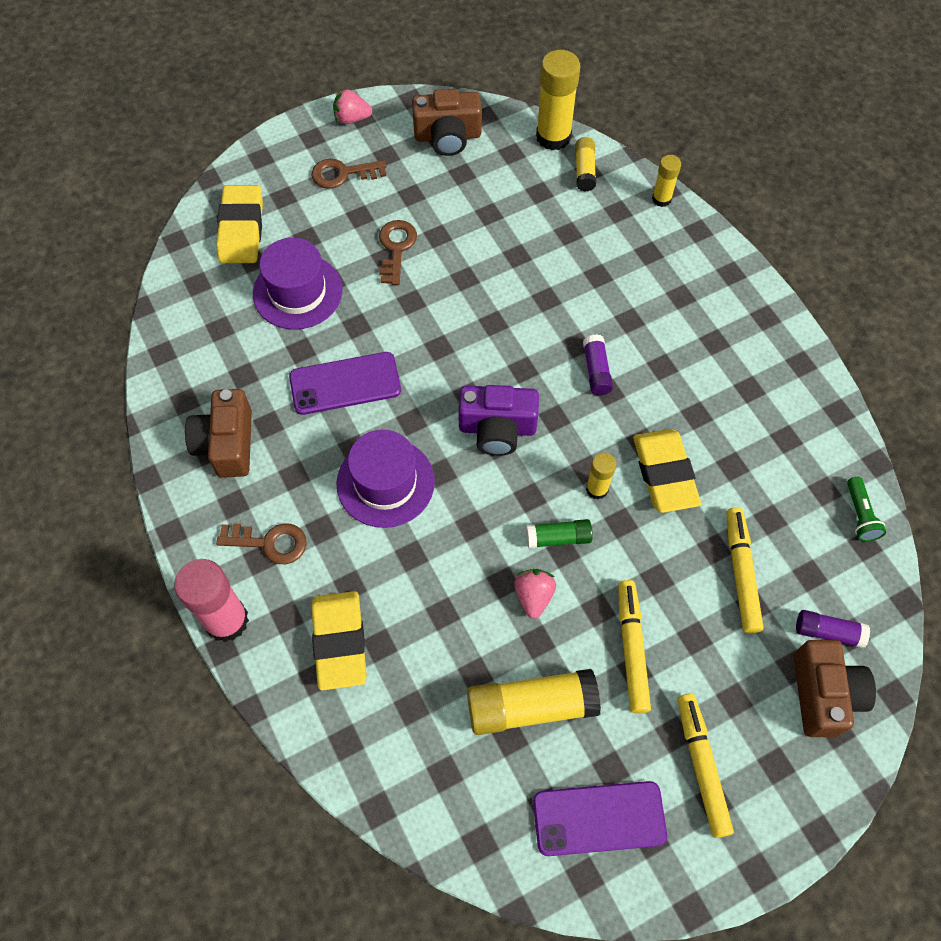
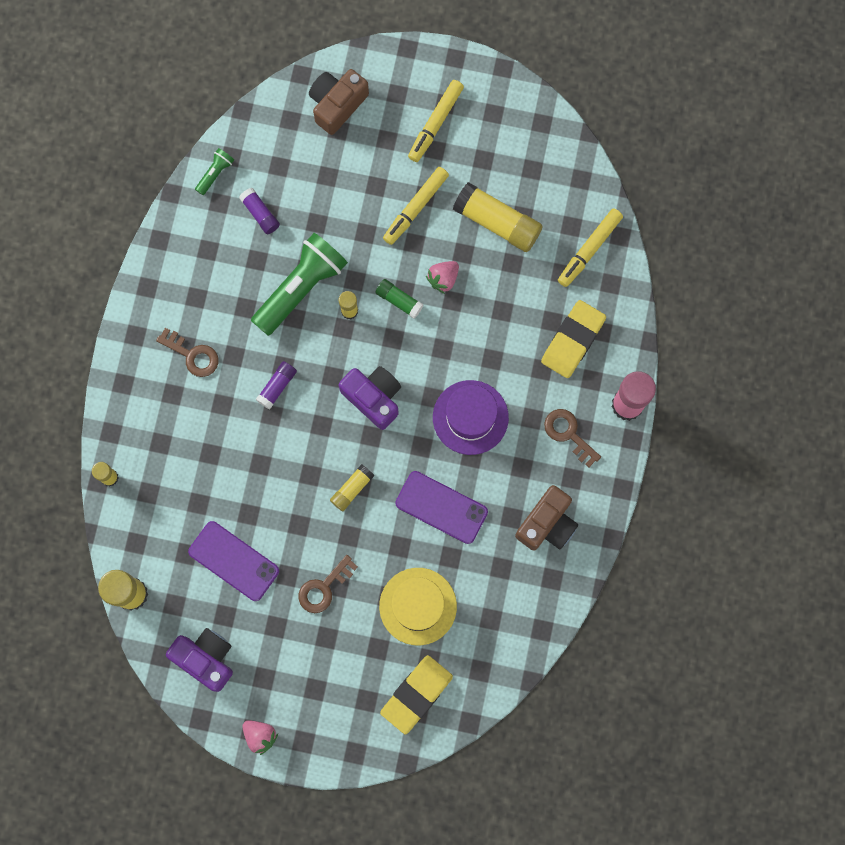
camera: 140 degrees left, 15 degrees up
purple hat [253,238,343,330] -> yellow hat [379,568,457,645]
brown key [312,159,386,189] -> brown key moved to [156,328,219,377]
brown camera [412,89,482,156] -> purple camera [166,628,233,692]
purple phone [533,781,667,856] -> purple phone moved to [188,521,279,601]
yellow glue stick [575,137,596,191] -> yellow glue stick moved to [330,464,375,511]
yellow eraser [633,429,701,513] -> green flashlight [251,233,348,336]
yellow marker [727,507,764,633] -> yellow marker moved to [558,208,623,287]
purple glue stick [796,610,870,648] -> purple glue stick moved to [239,188,280,234]

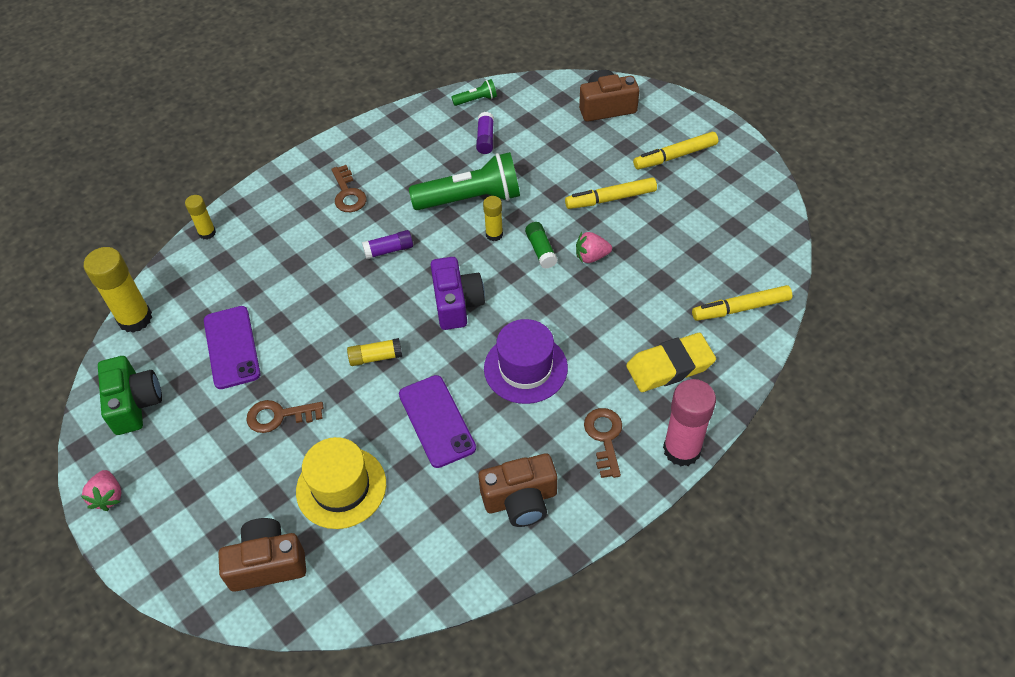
camera: 40 degrees right, 25 degrees down
purple camera [166,628,233,692] -> green camera [98,356,162,435]
yellow eraser [380,655,453,734] -> brown camera [218,518,306,592]
yellow glue stick [453,182,543,252] -> none

